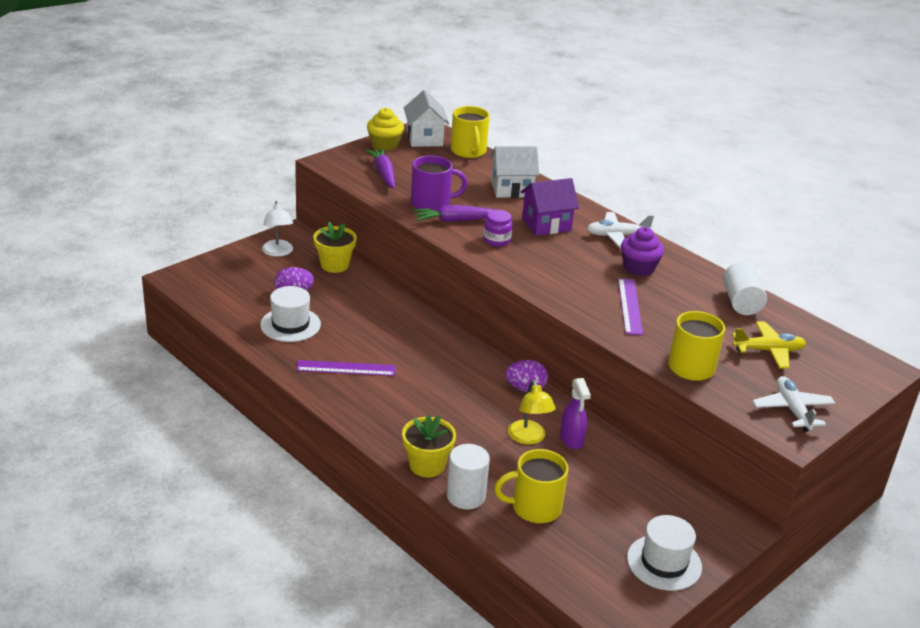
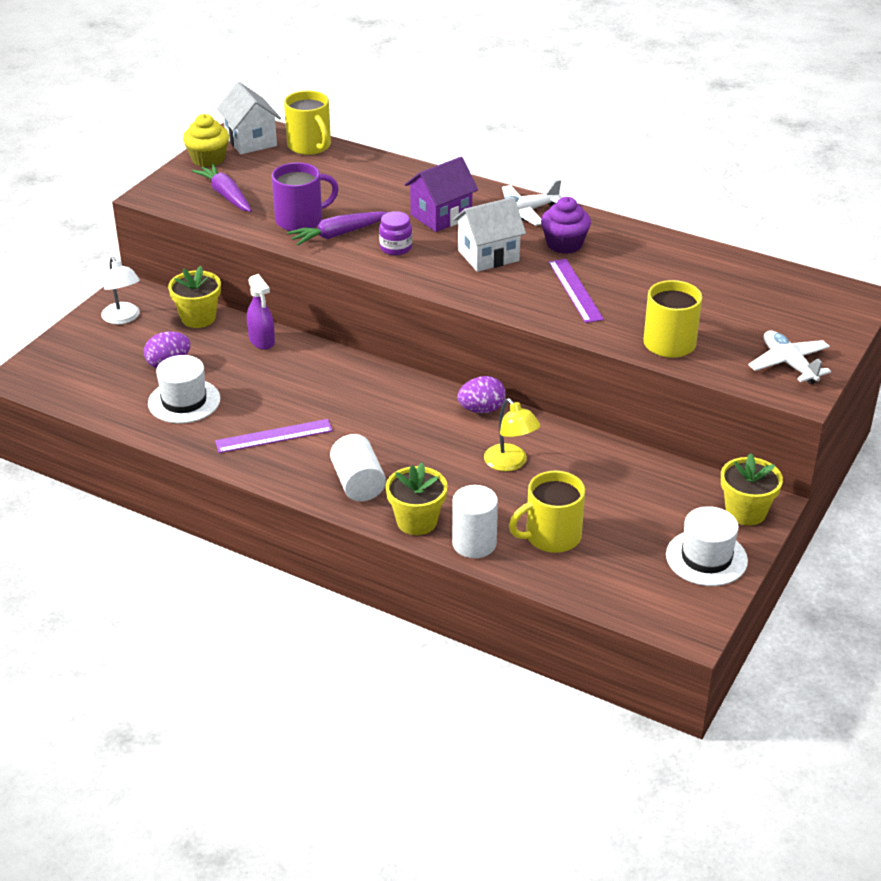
camera: 15 degrees left, 5 degrees up
white house [490,146,539,198] -> white house moved to [453,197,526,272]
purple spray bottle [560,378,591,449] -> purple spray bottle moved to [247,274,275,350]
white cylinder [723,262,767,315] -> white cylinder moved to [330,434,386,502]
yellow plane [732,321,806,368] -> none
none -> yellow flower pot [721,453,783,526]

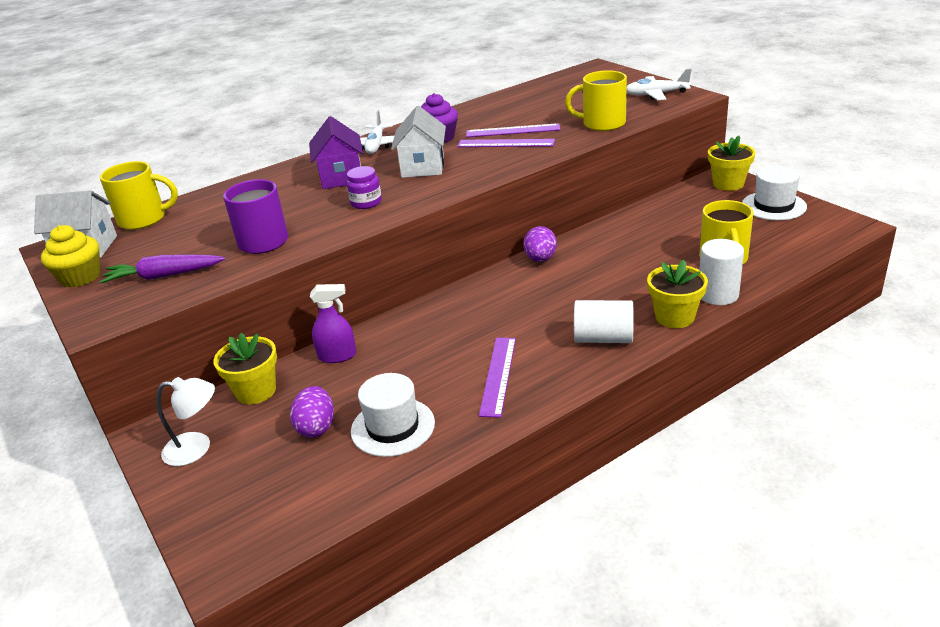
camera: 60 degrees left, 5 degrees down
purple carrot [287,212,388,246] -> none
yellow lamp [484,398,540,471] -> none
none -> purple ruler [466,123,561,137]

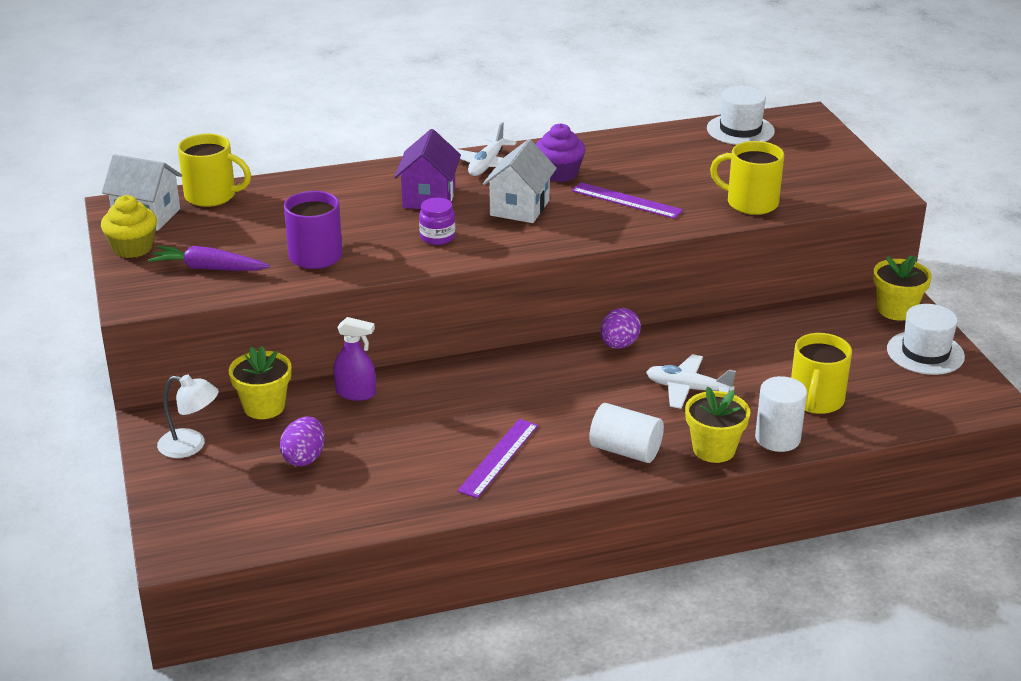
camera: 15 degrees right, 0 degrees up
white hat [351,373,435,457] -> white hat moved to [707,86,775,145]
purple ruler [466,123,561,137] -> none
white plane [627,69,692,100] -> white plane moved to [646,354,736,409]

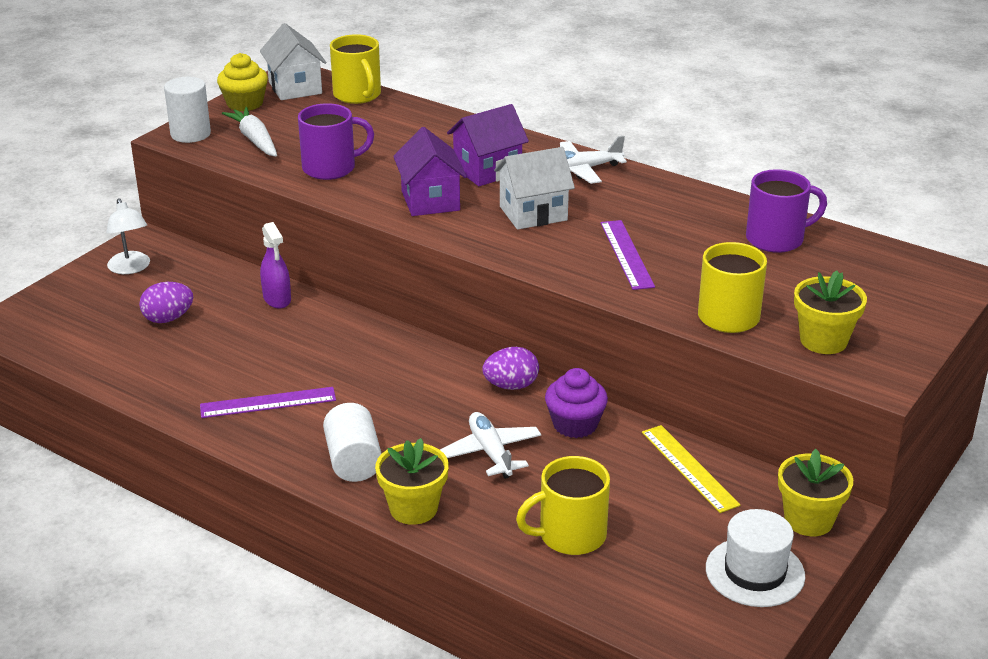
camera: 50 degrees right, 0 degrees up
purple carrot [148,246,270,271] -> white carrot [222,107,277,157]
yellow flower pot [229,346,292,419] -> yellow flower pot moved to [794,271,867,354]
purple jar [419,197,455,245] -> purple house [393,127,467,216]
purple cupcake [536,123,586,182] -> purple cupcake moved to [545,368,608,438]
white hat [707,86,775,145] -> none
white cylinder [755,376,807,452] -> white cylinder moved to [164,77,211,143]
none -> yellow ruler [642,425,741,513]
none -> purple mug [746,169,827,253]

